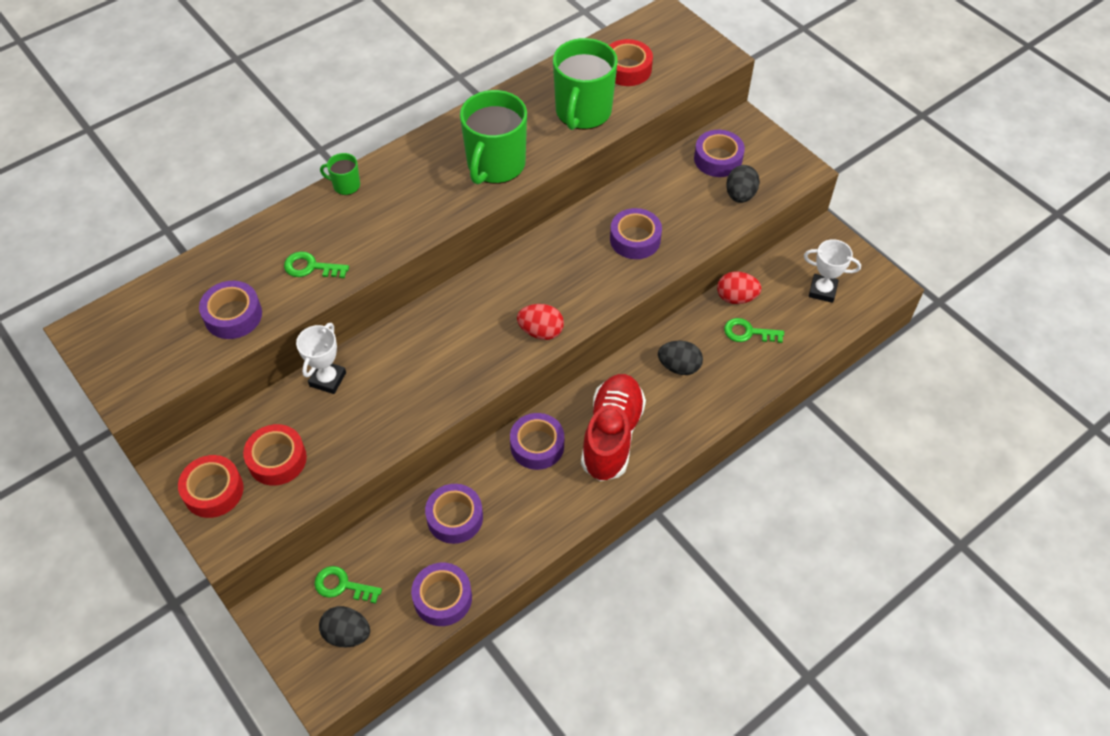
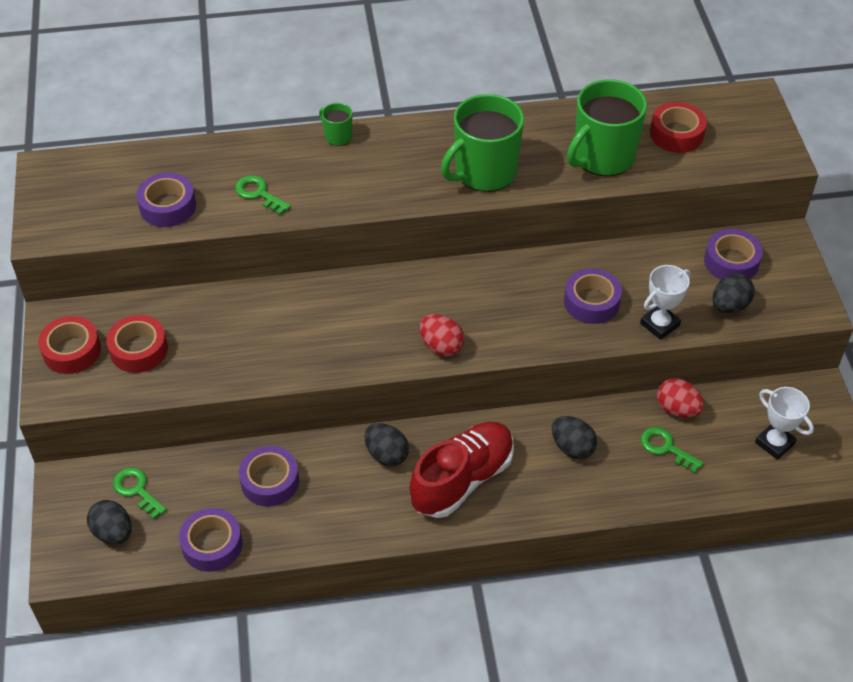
camera: 30 degrees right, 5 degrees down
white trophy [296,323,346,394] -> white trophy moved to [640,265,691,340]
purple tape [510,413,564,470] -> black egg [365,423,409,467]

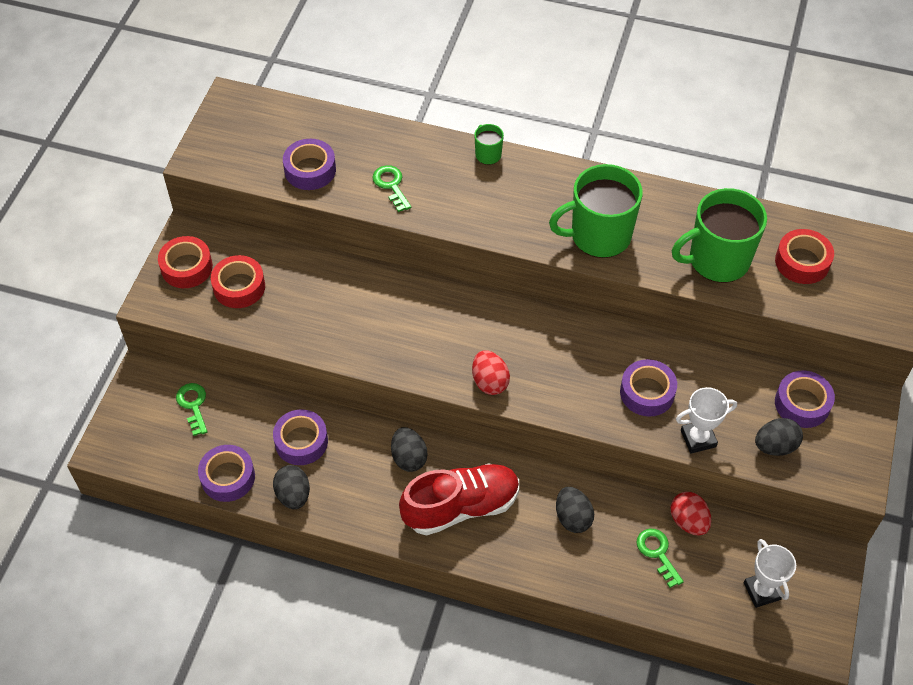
camera: 25 degrees right, 5 degrees up
black egg [87,500,132,544] -> black egg moved to [273,465,310,509]

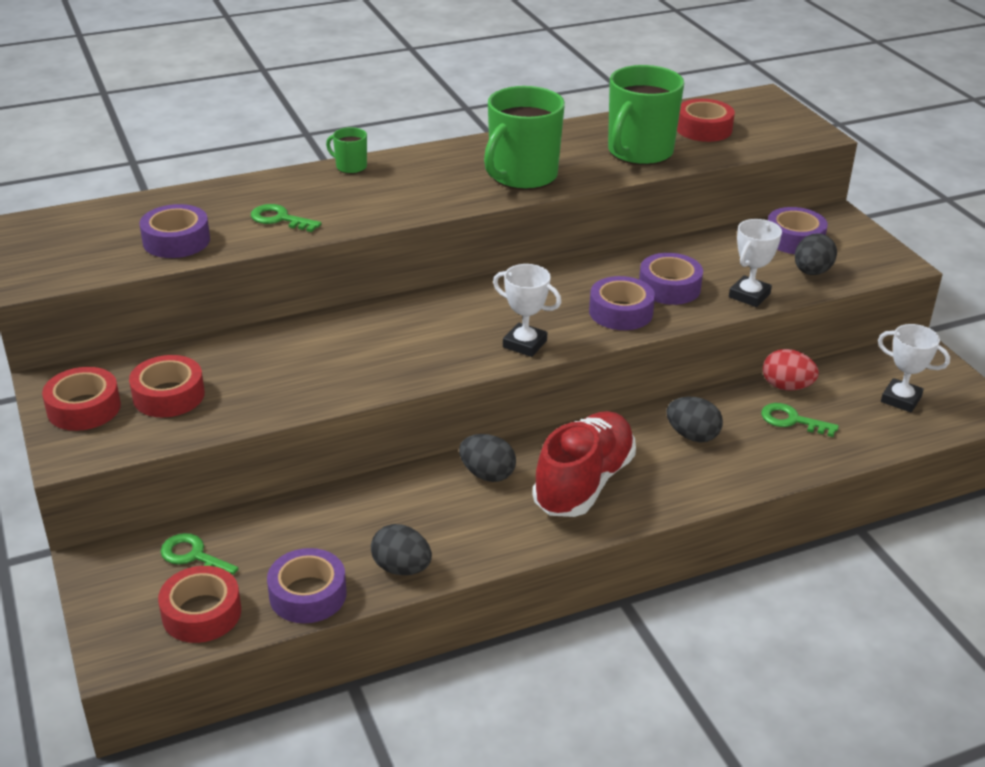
camera: 40 degrees left, 20 degrees down
purple tape [273,409,328,465] -> purple tape moved to [589,276,655,330]
red egg [472,350,510,395] -> white trophy [493,264,562,357]
none -> red tape [158,566,241,643]

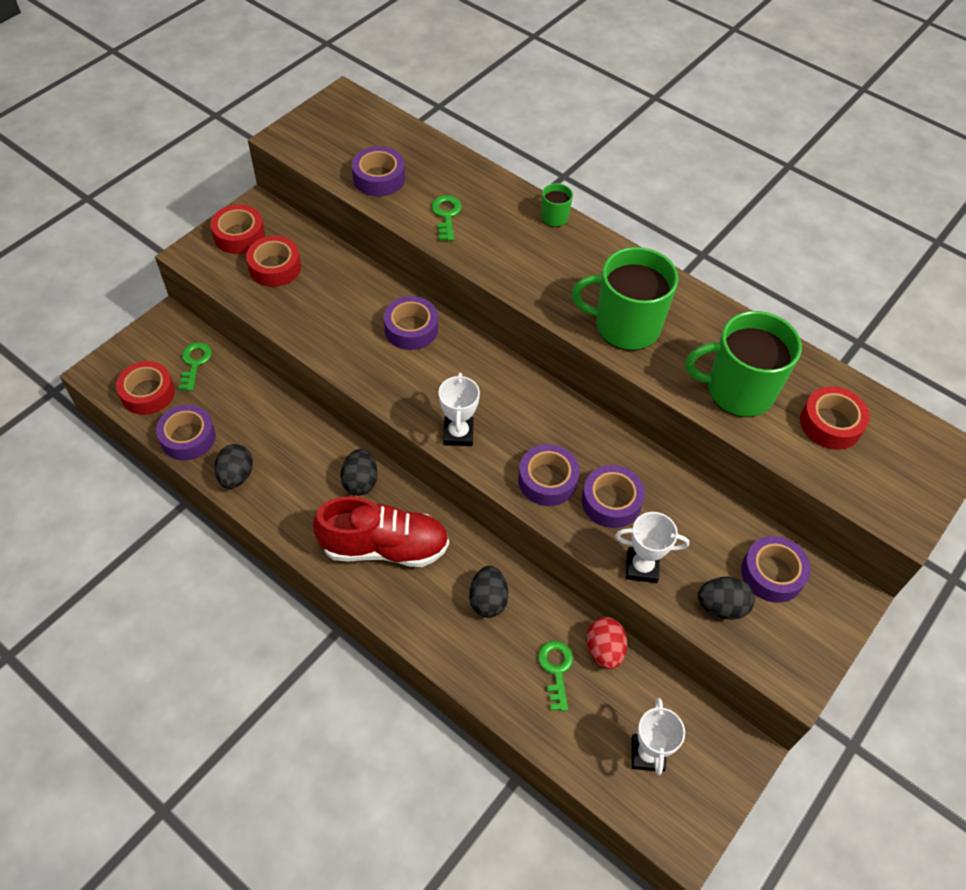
camera: 60 degrees right, 20 degrees up
none -> purple tape [384,296,438,350]

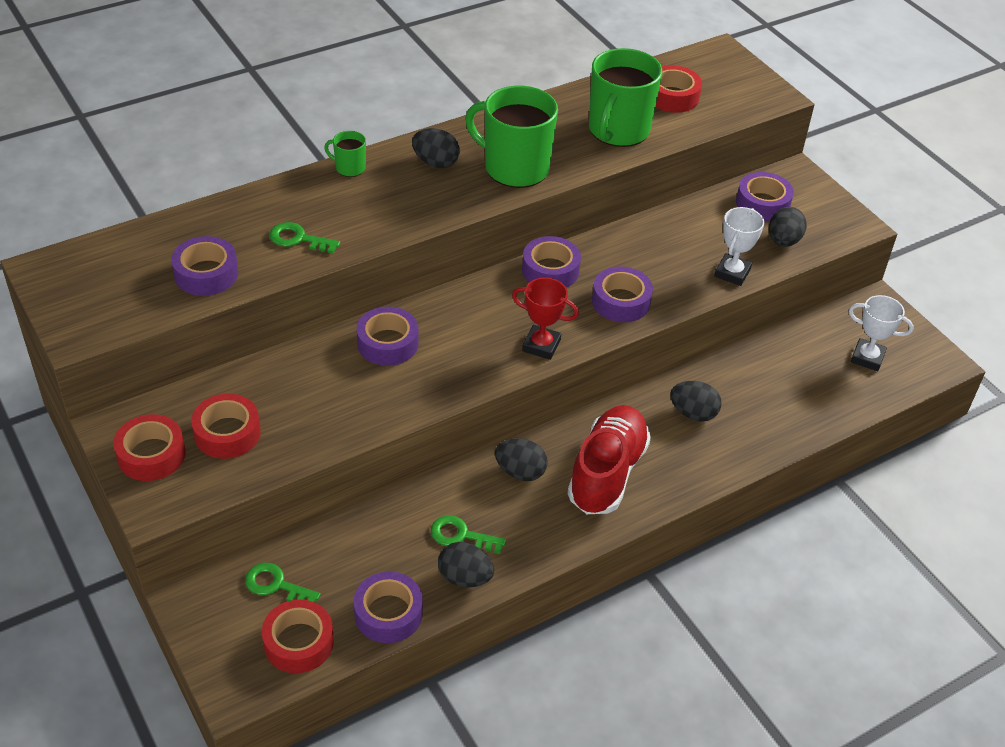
camera: 70 degrees left, 10 degrees down
white trophy [439,373,480,446] -> red trophy [512,277,579,360]
green key [538,641,573,711] -> green key moved to [431,515,506,554]
green mug [572,247,678,351] -> green mug turned 90 degrees clockwise [465,86,558,188]
purple tape [582,465,645,528] -> purple tape moved to [522,236,581,288]
red egg [586,617,627,670] -> none
none -> black egg [412,128,460,168]

